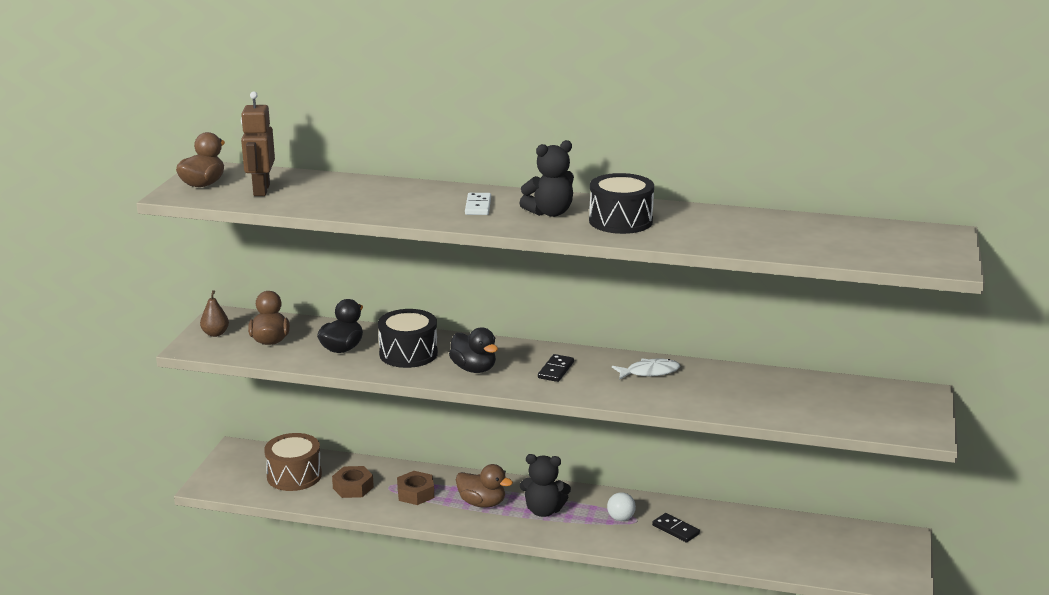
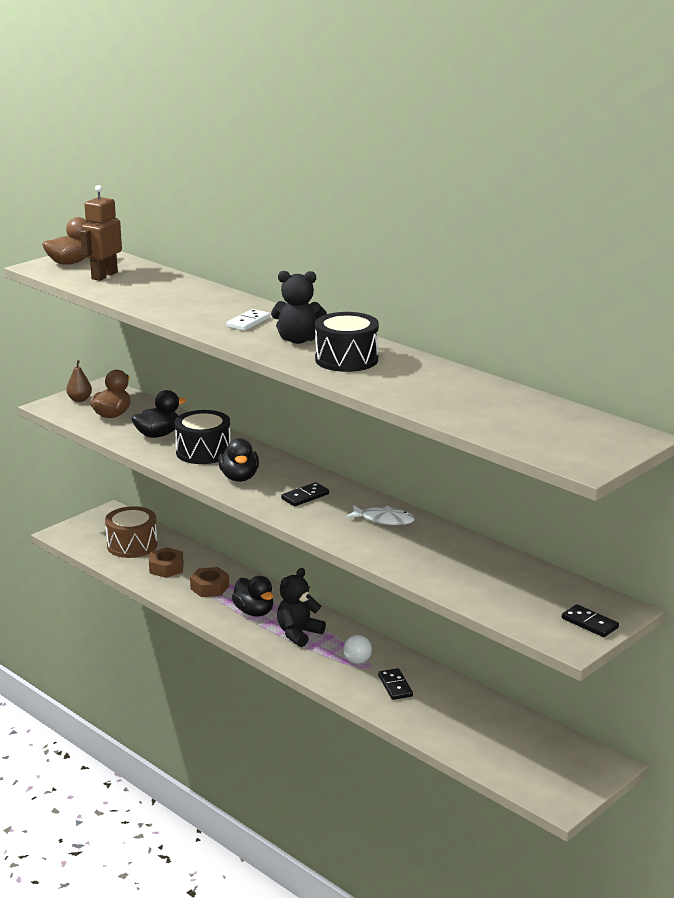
camera: 30 degrees right, 0 degrees up
brown duck [456,464,513,508] -> black duck [232,576,273,616]
black teddy bear [520,454,571,517] -> black teddy bear turned 90 degrees clockwise [277,568,326,647]
none -> black domino [562,604,619,637]

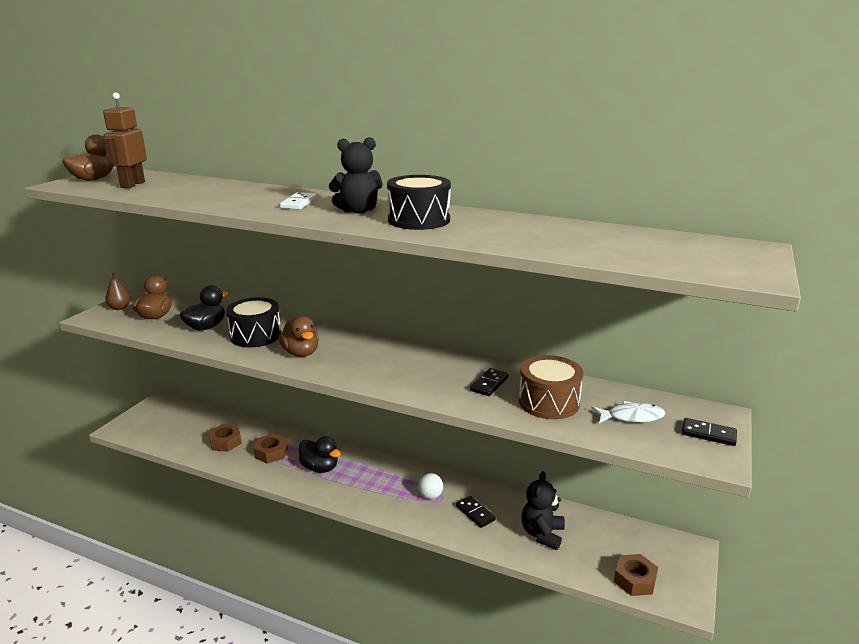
camera: 20 degrees left, 0 degrees up
brown drum [105,506,158,558] -> brown drum moved to [519,355,583,419]
black duck [218,438,259,482] -> brown duck [279,316,319,357]
black teddy bear [277,568,326,647] -> black teddy bear moved to [521,471,565,550]
black domino [281,482,329,506] -> black domino moved to [470,368,509,396]
white fish [345,505,415,525] -> white fish moved to [591,401,665,423]
none -> brown nut [614,554,658,596]

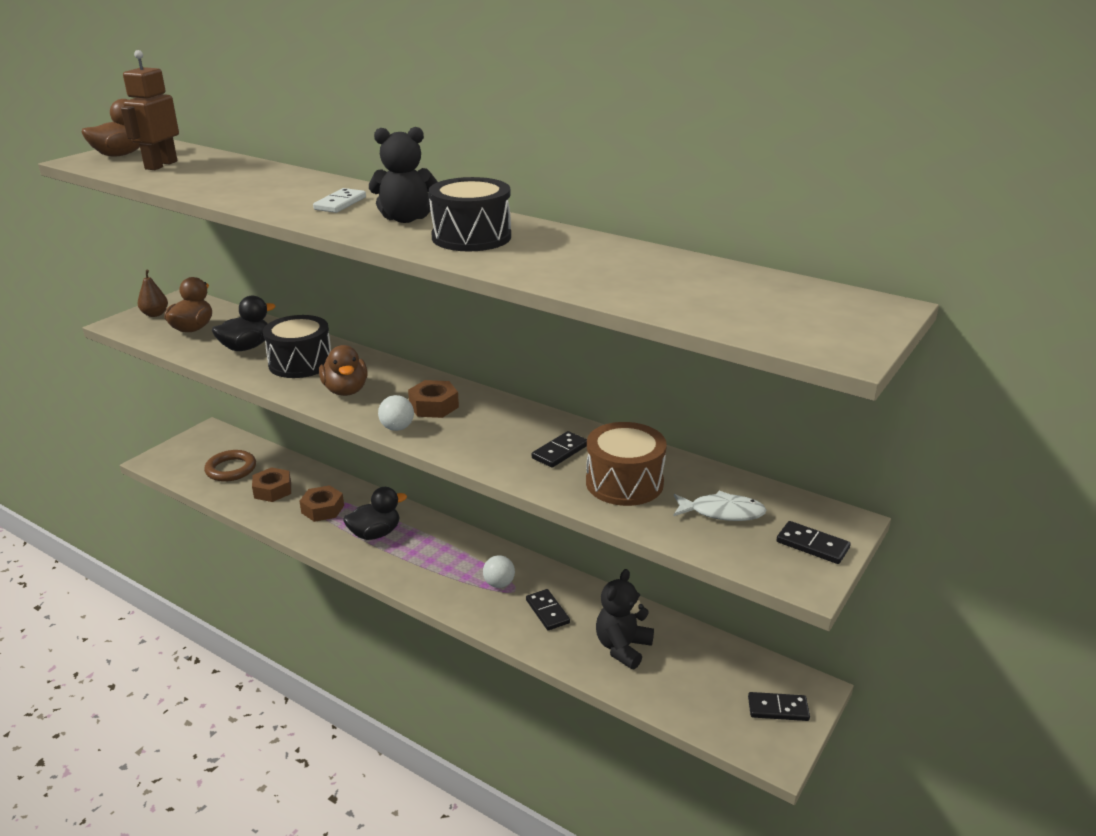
camera: 10 degrees right, 5 degrees up
black duck [299,436,341,473] -> black duck turned 75 degrees counterclockwise [343,487,407,540]
brown nut [614,554,658,596] -> brown nut moved to [408,380,459,418]
none -> brown ring [204,450,256,482]
none -> white ball [378,395,414,431]
none -> black domino [748,692,810,721]

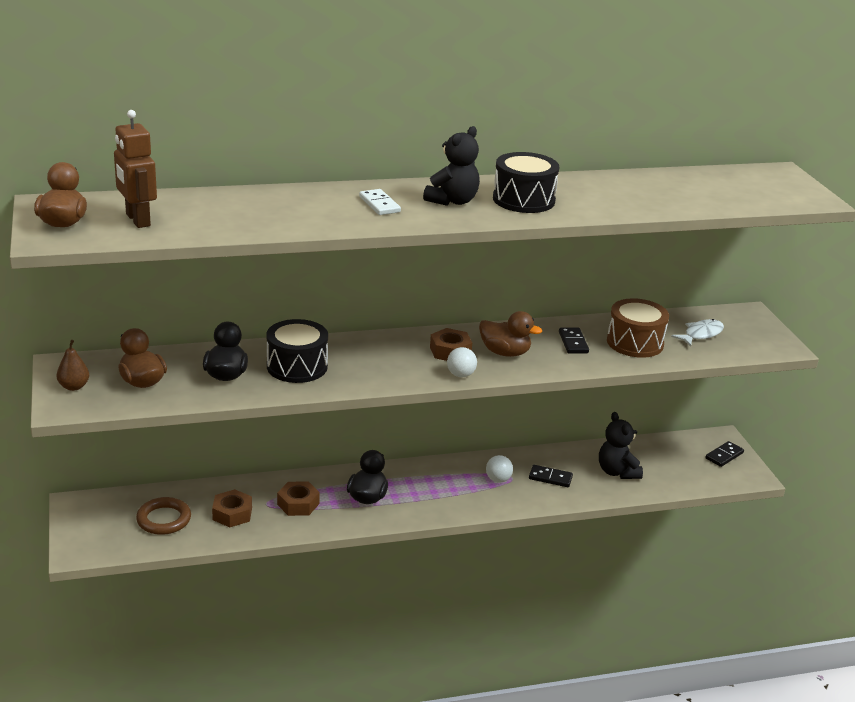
camera: 50 degrees left, 0 degrees up
brown duck [319,345,368,396] -> brown duck moved to [479,311,542,357]
black domino [777,521,851,564] -> none

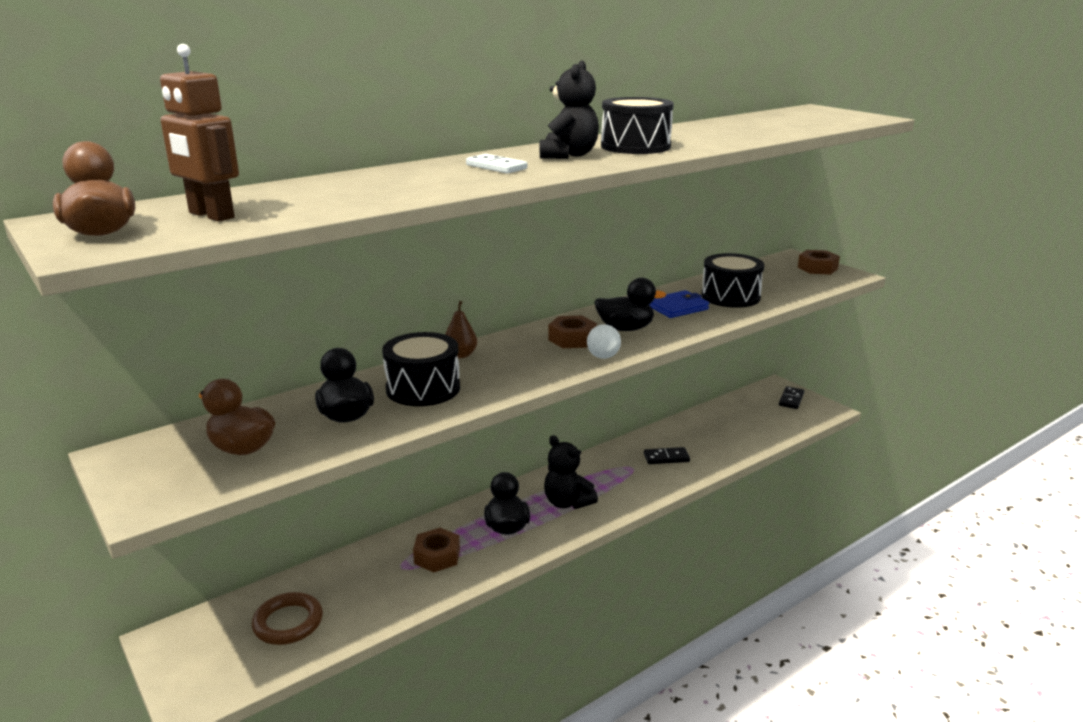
camera: 20 degrees left, 5 degrees down
brown pear [56,340,89,391] -> brown pear moved to [445,301,477,358]
brown nut [212,489,252,527] -> brown nut moved to [798,250,840,275]
brown duck [479,311,542,357] -> black duck [594,278,667,331]
white ball [486,455,513,483] -> none
black domino [559,328,589,354] -> blue wallet [649,290,709,318]
black teddy bear [599,412,643,479] -> black teddy bear moved to [544,435,598,509]
brown drum [607,298,669,358] -> black drum [701,253,764,308]
white fish [671,319,724,347] -> none

